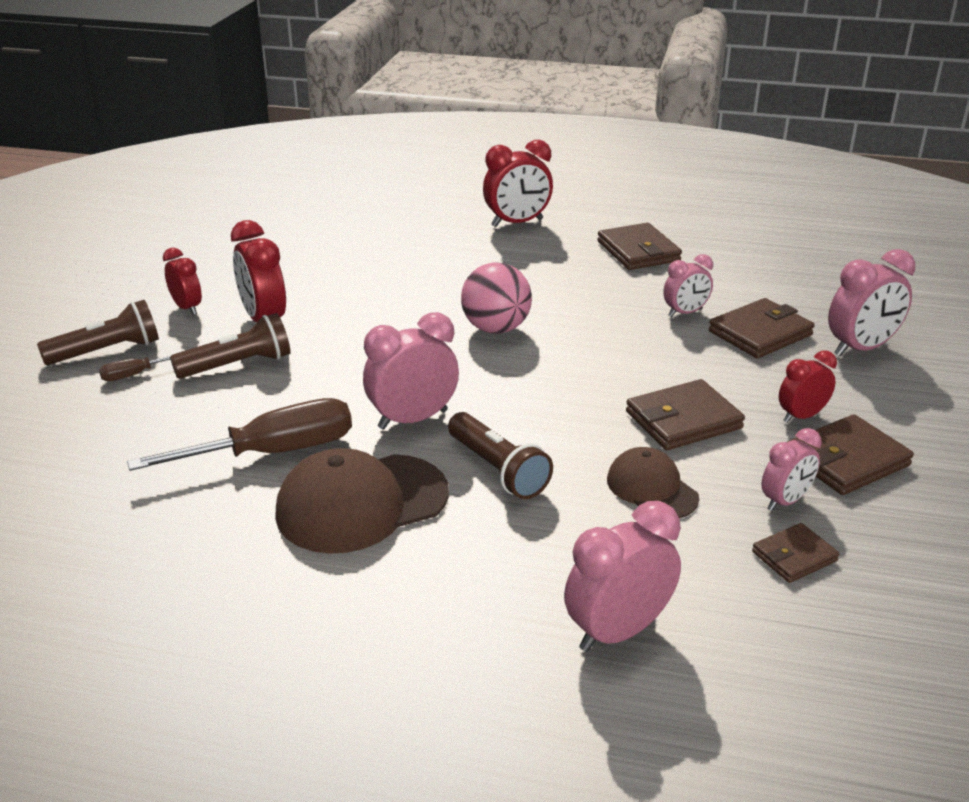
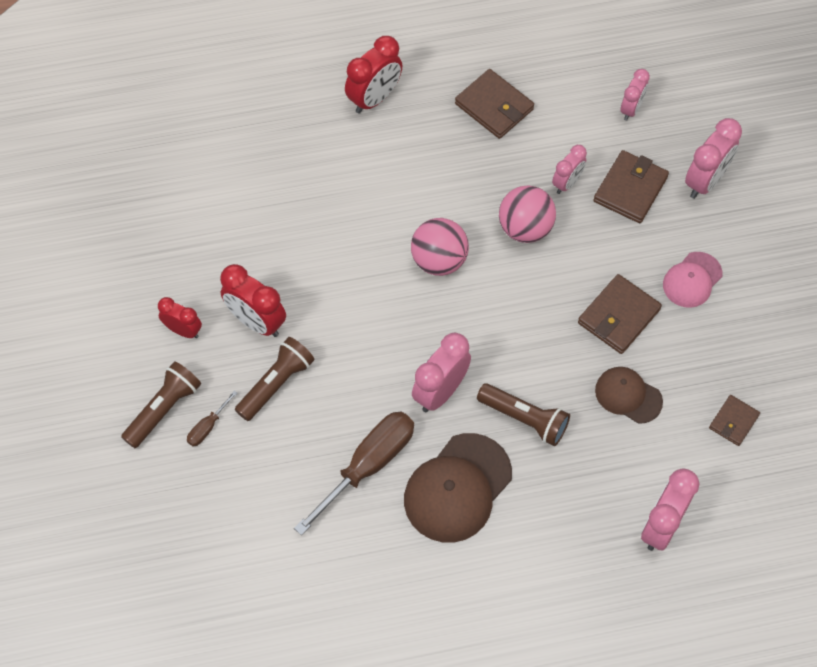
camera: 25 degrees left, 30 degrees up
pink clock [761,428,822,511] -> pink clock moved to [621,69,650,121]
red clock [779,350,837,423] -> pink cap [663,252,722,308]
brown wallet [787,414,914,495] -> none
none -> pink ball [499,185,556,243]

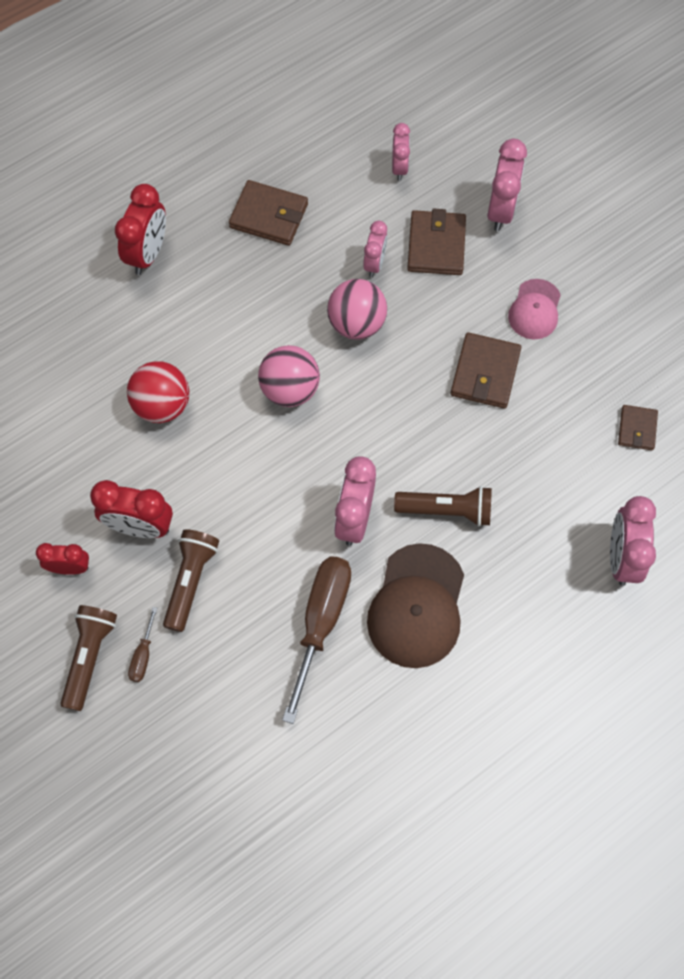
camera: 25 degrees left, 5 degrees up
brown cap [595,367,663,424] -> none
none -> red ball [127,361,189,423]

